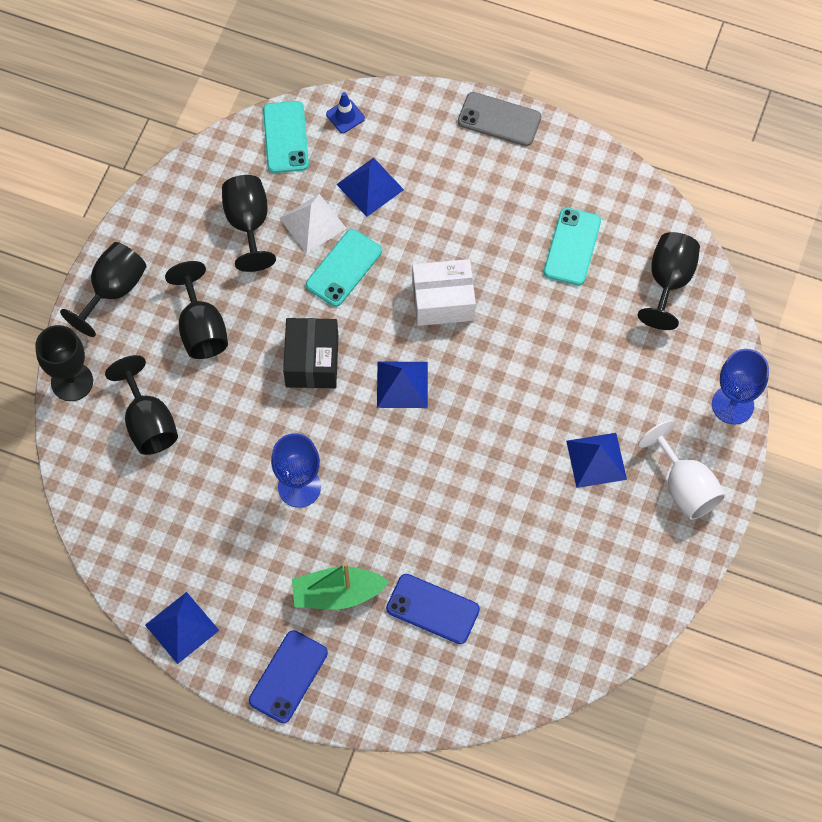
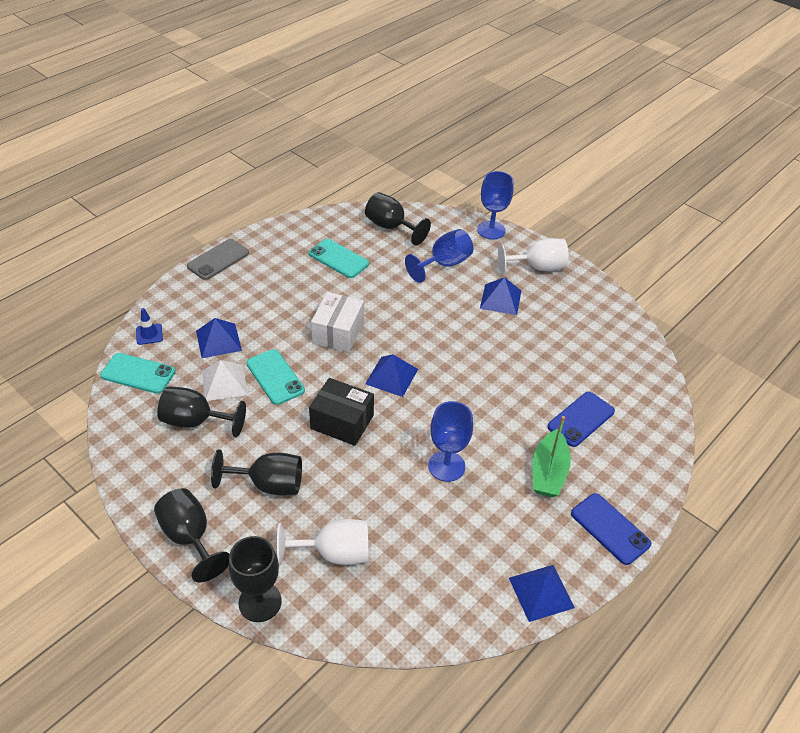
camera: 70 degrees left, 20 degrees down
black goblet [105,355,178,455] -> white goblet [277,519,368,565]
none -> blue goblet [405,229,473,283]

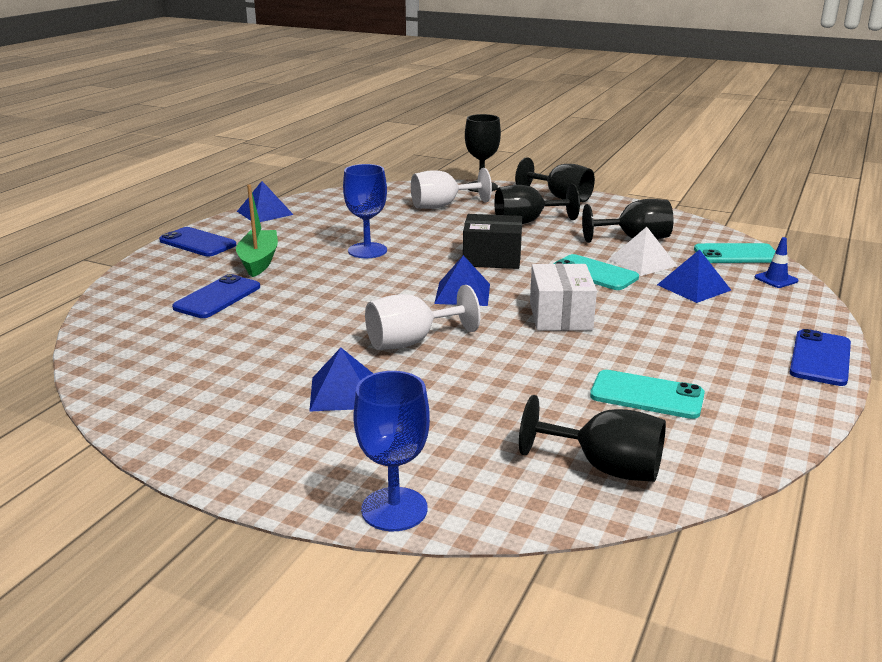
camera: 165 degrees right, 20 degrees down
grey phone [187,239,249,280] -> blue phone [790,329,851,386]
blue goblet [405,229,473,283] -> none
white goblet [498,238,569,274] -> white goblet moved to [365,285,481,350]

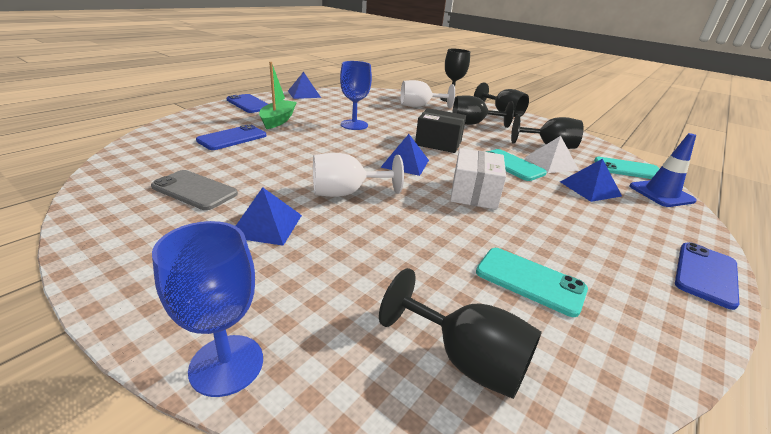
camera: 10 degrees right, 5 degrees up
blue traffic cone [754,237,798,288] -> blue traffic cone [630,133,697,207], size x1.72
none -> grey phone [151,170,238,210]

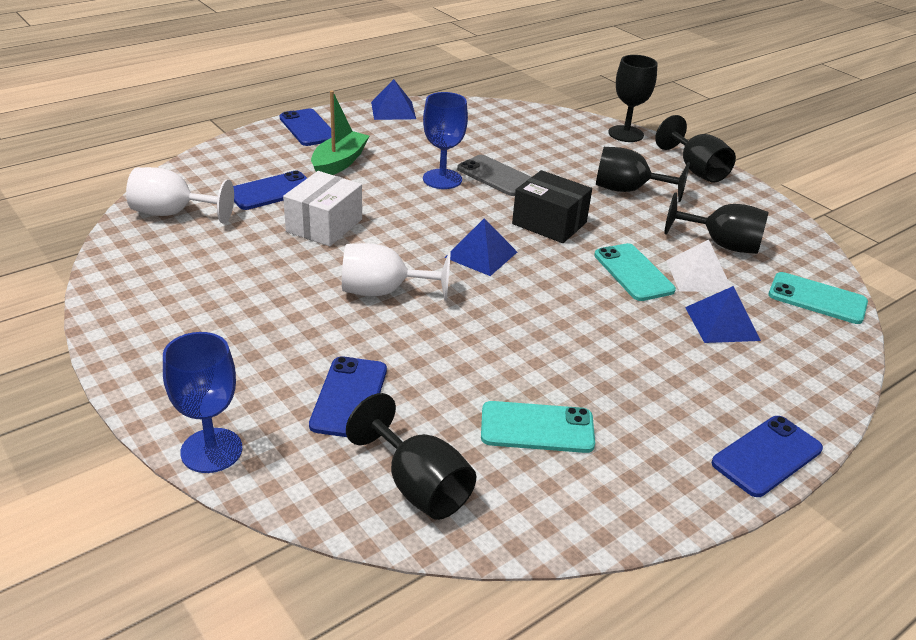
camera: 15 degrees right, 5 degrees up
grey phone [151,170,238,210] -> grey phone moved to [457,155,531,196]
blue pyramid [236,187,302,246] -> none
white goblet [400,80,455,108] -> white goblet moved to [126,167,234,224]
white box [450,148,506,210] -> white box moved to [283,171,362,246]
turquoise phone [476,248,588,317] -> turquoise phone turned 45 degrees counterclockwise [481,401,595,453]
blue traffic cone [630,133,697,207] -> none
none -> blue phone [309,356,387,437]

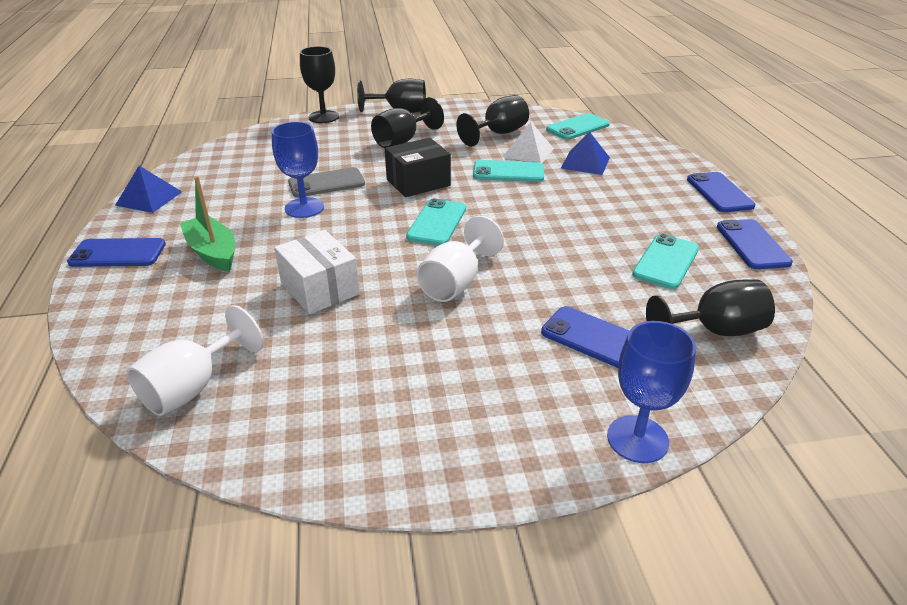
camera: 60 degrees left, 0 degrees up
blue phone [233,171,307,210] -> blue phone moved to [717,219,793,269]
blue pyramid [444,218,517,276] -> turquoise phone [406,198,466,246]

